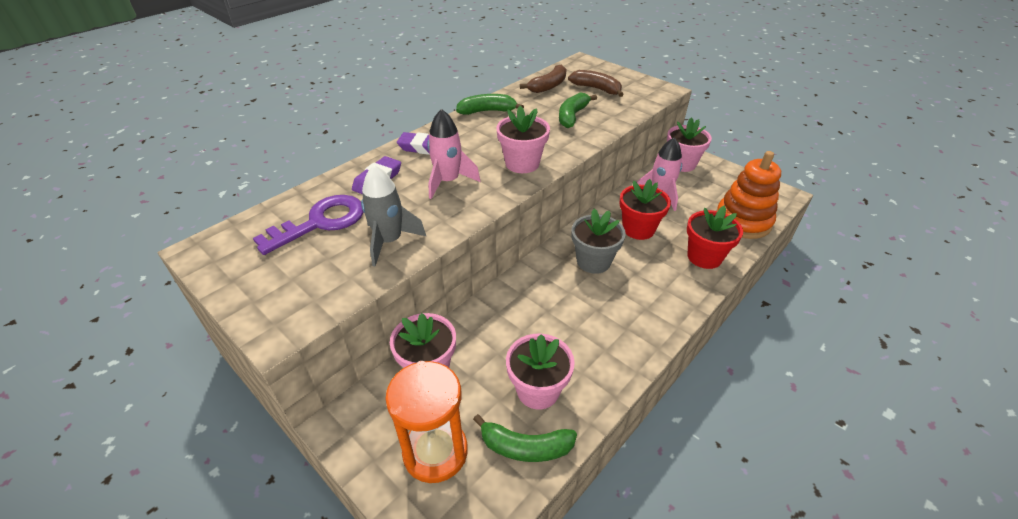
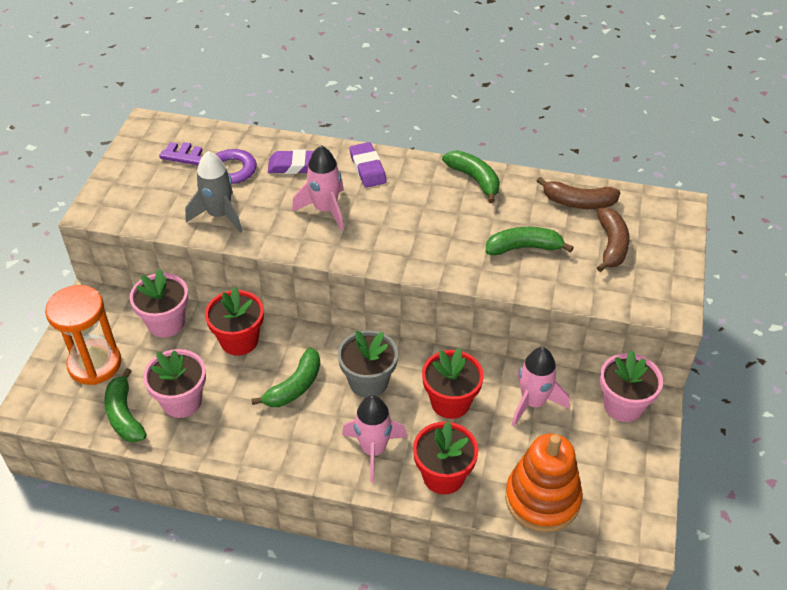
camera: 60 degrees right, 5 degrees up
pink flower pot [496,106,550,173] -> none
none -> red flower pot [205,287,264,356]
none -> green banana [251,347,320,407]
none -> pink rocket [342,395,407,483]

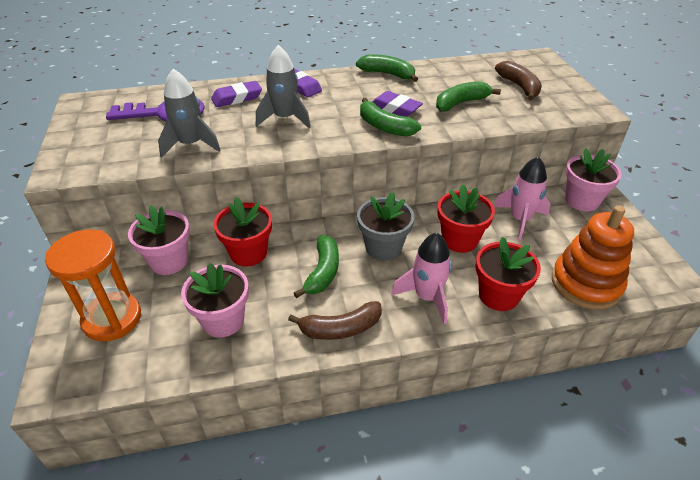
camera: 25 degrees left, 5 degrees down
green banana [104,368,147,443] -> green banana moved to [360,98,421,137]
pink rocket [292,146,344,230] -> grey rocket [256,45,311,128]
brown banana [537,177,621,209] -> brown banana moved to [288,301,382,340]
none -> purple eraser [372,91,423,117]

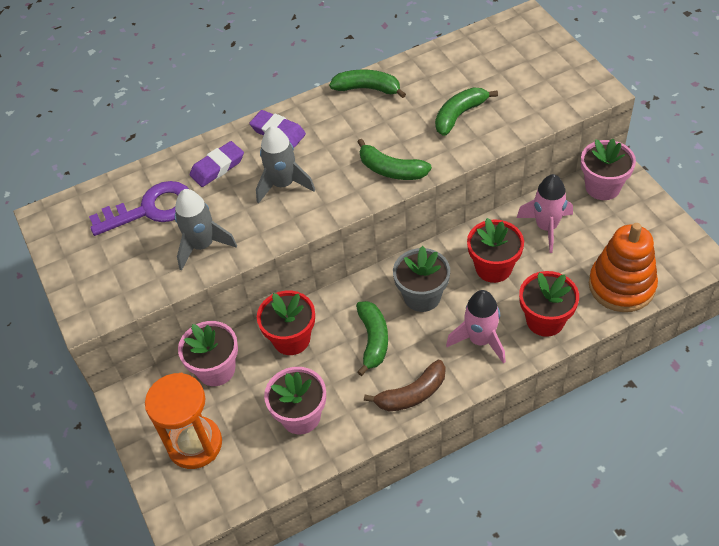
camera: 10 degrees left, 10 degrees up
purple eraser [372,91,423,117] -> none
brown banana [495,61,542,100] -> none

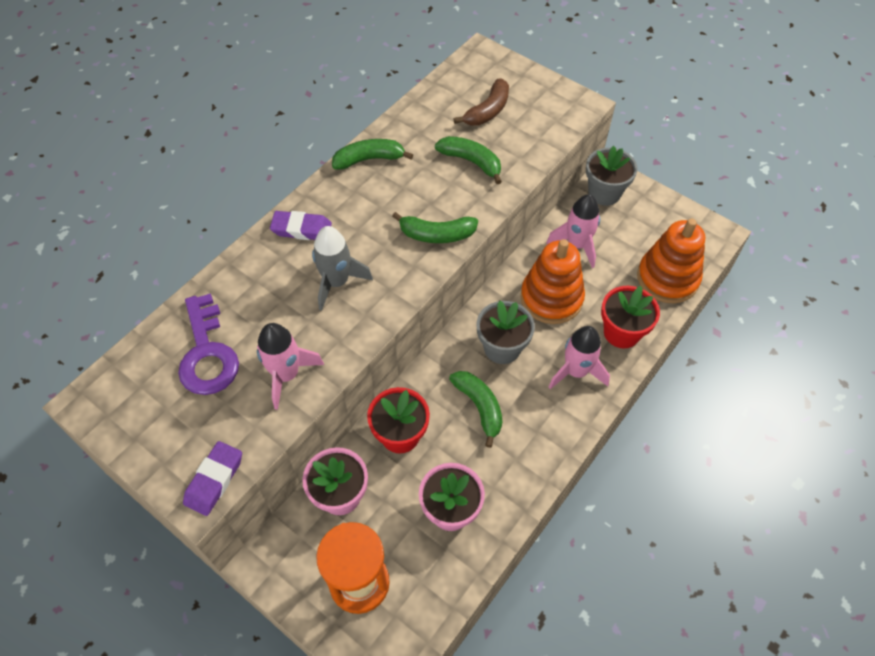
camera: 30 degrees left, 5 degrees up
purple key [89,181,189,236] -> purple key turned 120 degrees clockwise [178,293,239,395]
grey rocket [175,189,237,271] -> pink rocket [257,323,324,410]
purple eraser [190,141,244,187] -> purple eraser moved to [183,441,242,516]
brown banana [364,360,445,411] -> brown banana moved to [453,78,509,126]
green banana [435,87,498,136] -> green banana turned 105 degrees clockwise [435,136,502,184]
red flower pot [467,218,524,283] -> orange stacking toy [520,239,585,324]
pink flower pot [581,139,636,200] -> grey flower pot [586,146,638,206]

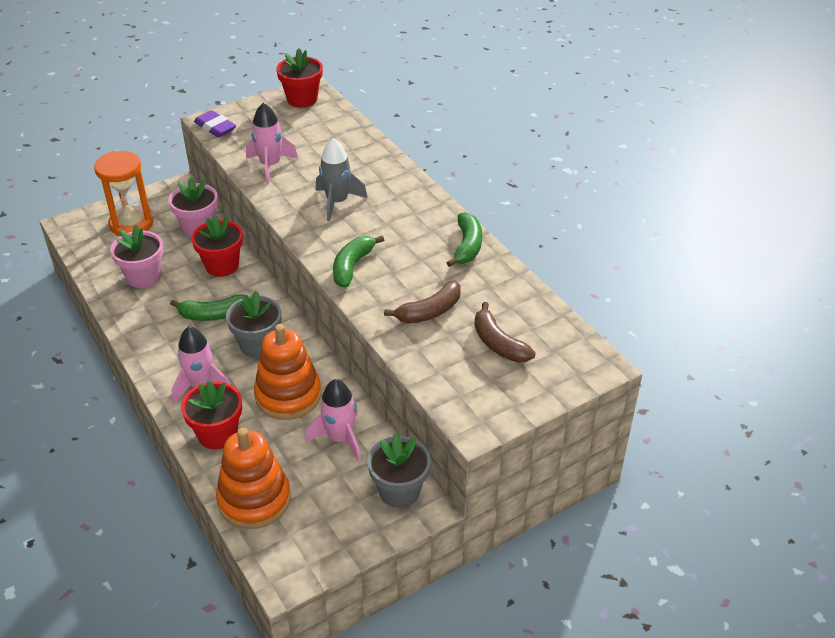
camera: 110 degrees right, 15 degrees down
purple key [178,293,239,395] -> none
purple eraser [270,211,332,240] -> none
green banana [435,136,502,184] -> brown banana [384,280,461,324]
none -> red flower pot [276,49,323,108]

